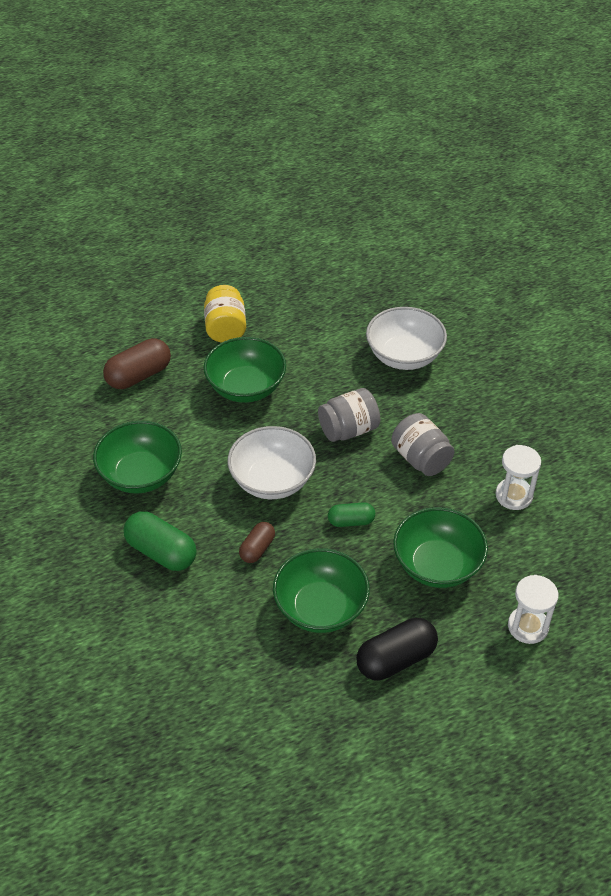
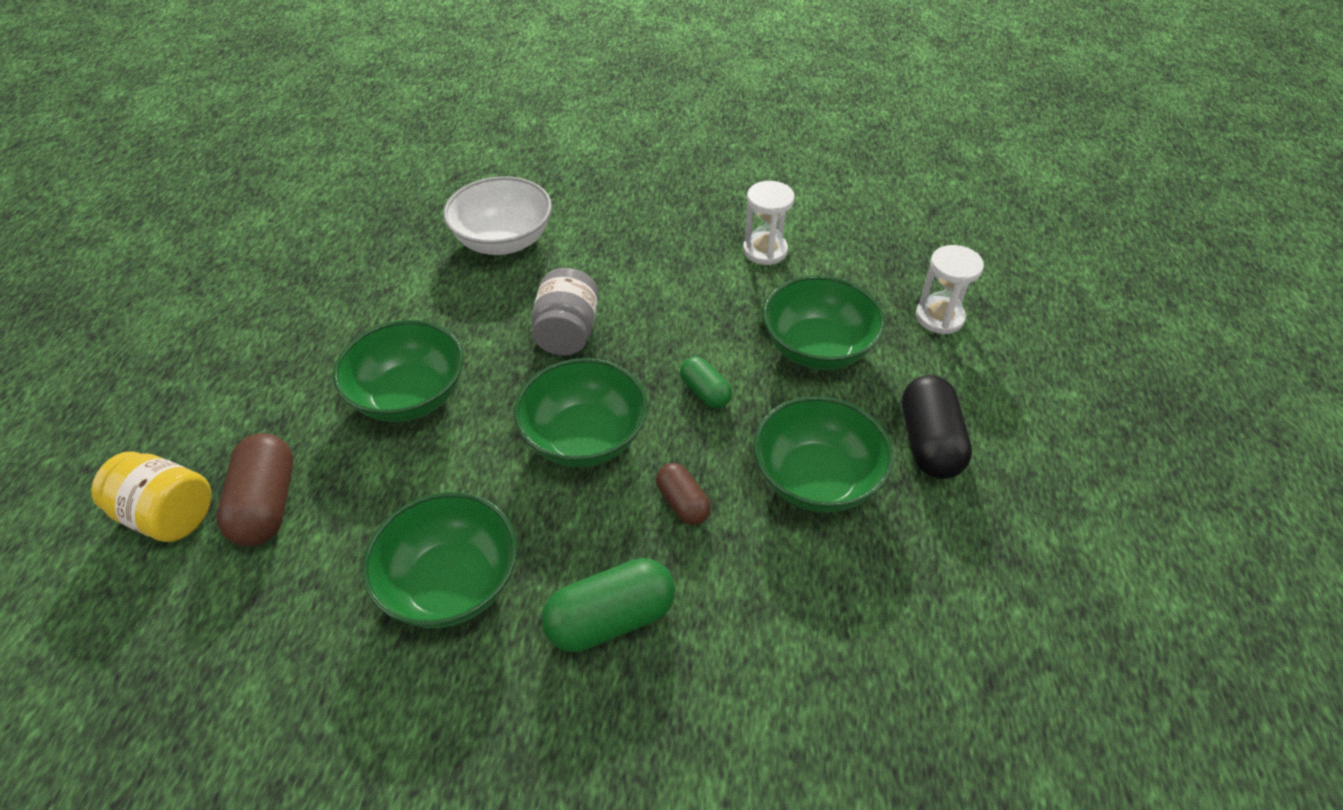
camera: 60 degrees left, 0 degrees up
yellow jar [204,285,246,342] -> yellow jar moved to [91,451,211,542]
white bowl [228,426,316,499] -> green bowl [514,358,648,467]
green capsule [328,502,375,527] -> green capsule turned 60 degrees counterclockwise [680,357,732,409]
grey jar [391,413,455,476] -> none

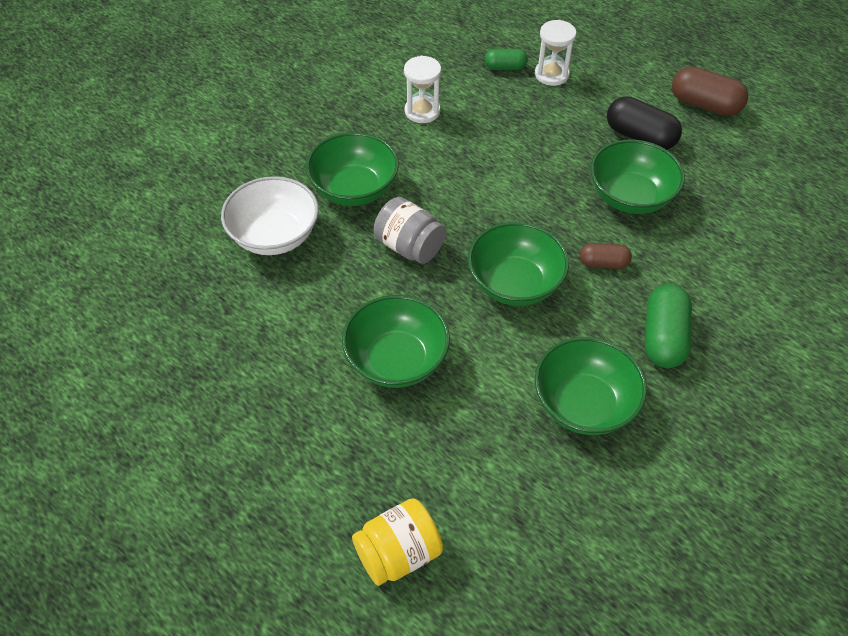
camera: 55 degrees left, 5 degrees up
brown capsule [217,433,293,546] -> brown capsule moved to [672,66,748,116]
green capsule [680,357,732,409] -> green capsule moved to [485,49,528,70]
green bowl [763,275,885,370] -> green bowl moved to [306,132,399,206]

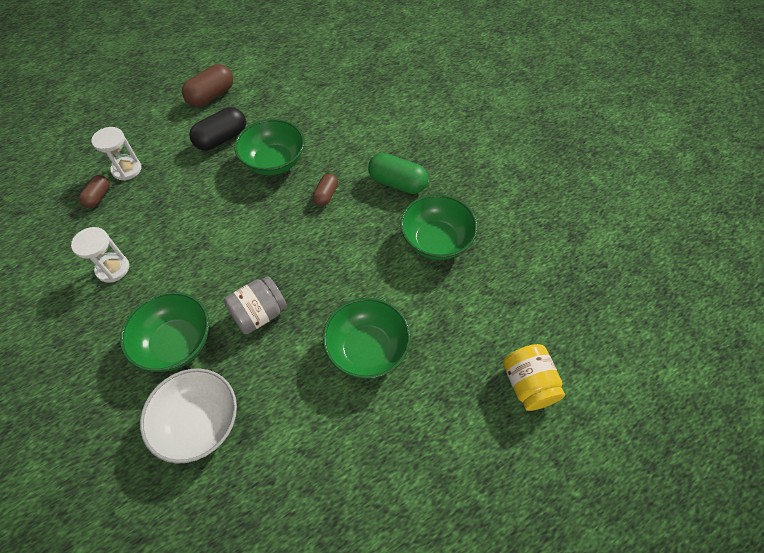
camera: 75 degrees left, 5 degrees up
green bowl [468,222,569,306] -> none
green capsule [485,49,528,70] -> brown capsule [79,175,110,208]

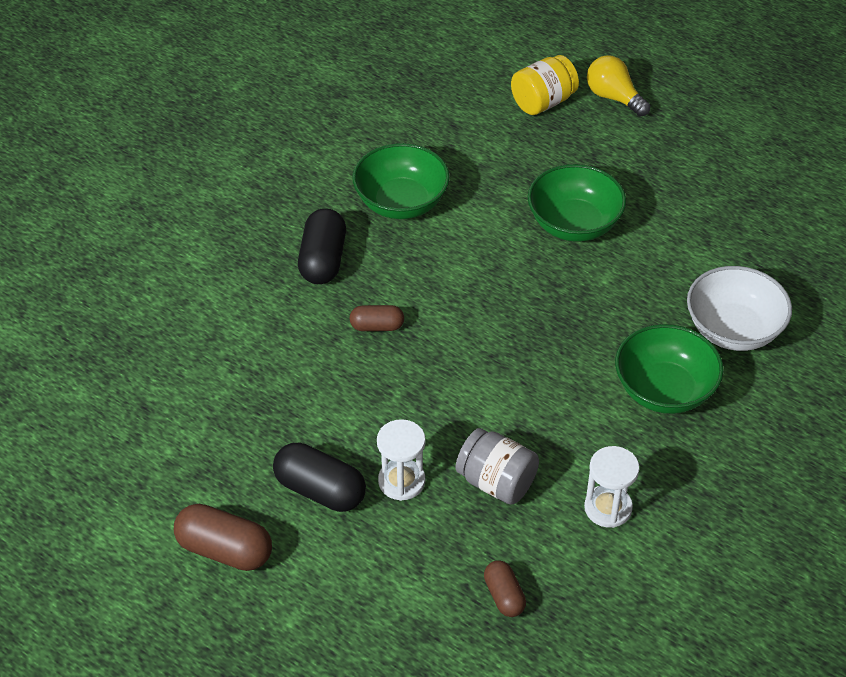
camera: 110 degrees left, 10 degrees down
brown capsule [79,175,110,208] -> brown capsule turned 75 degrees clockwise [484,560,526,617]
white hourglass [92,127,141,181] -> white hourglass moved to [377,419,426,501]
grey jar [224,276,287,334] -> grey jar moved to [456,428,539,505]
green bowl [235,119,305,175] -> none
green capsule [368,153,428,194] -> black capsule [298,208,346,284]
none -> yellow light bulb [587,55,650,117]

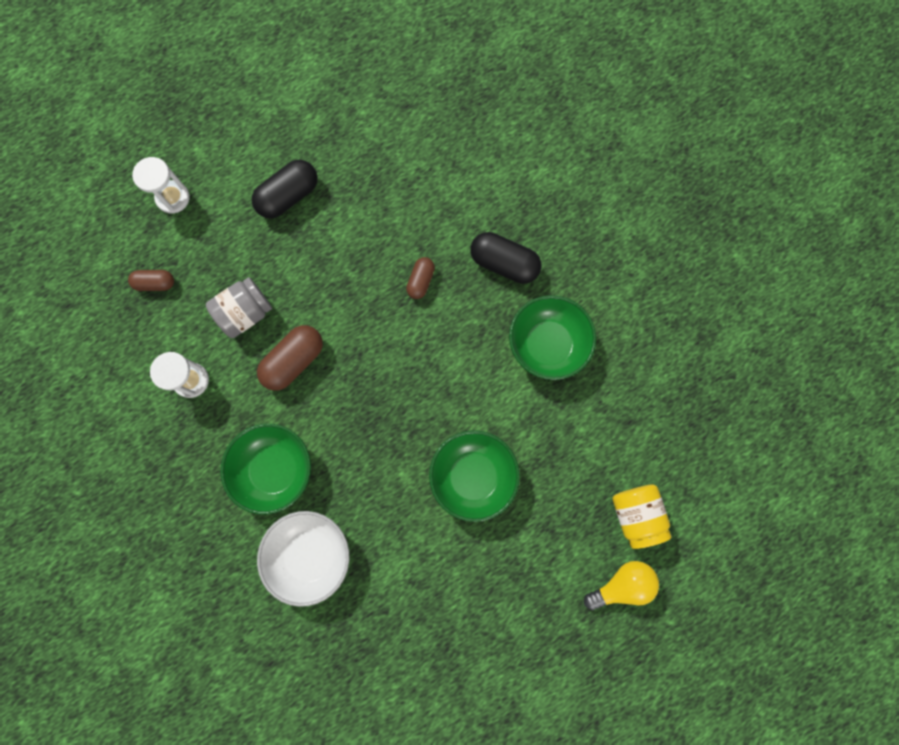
camera: 110 degrees right, 30 degrees up
brown capsule [174,504,272,571] -> brown capsule moved to [257,325,323,391]
white hourglass [377,419,426,501] -> white hourglass moved to [132,157,190,214]

